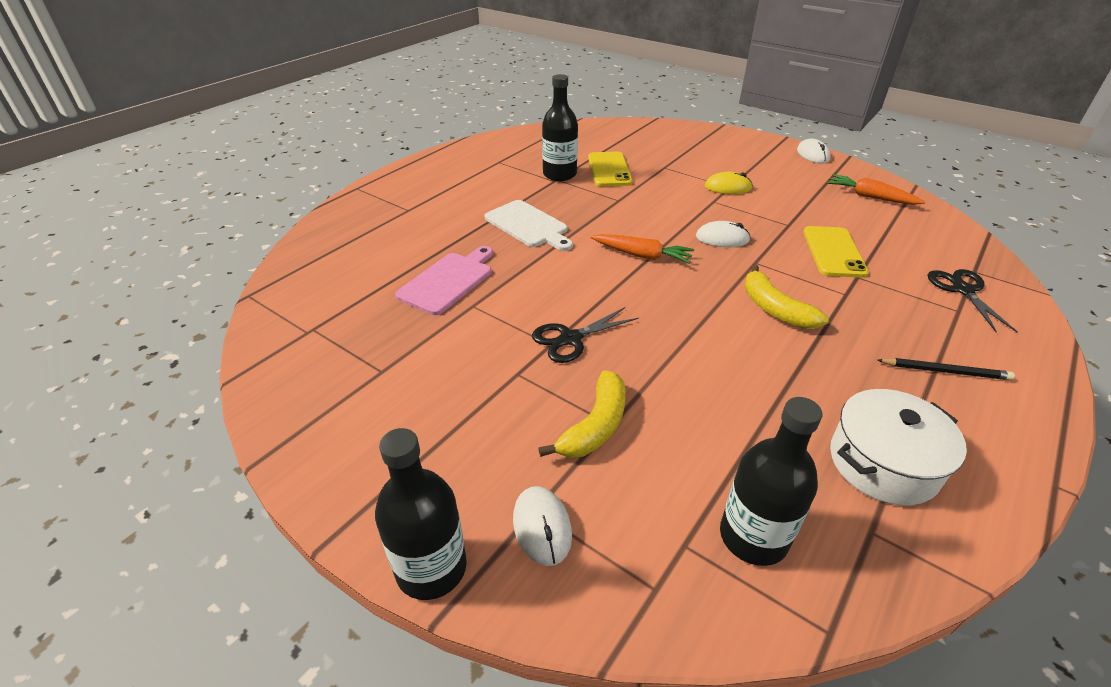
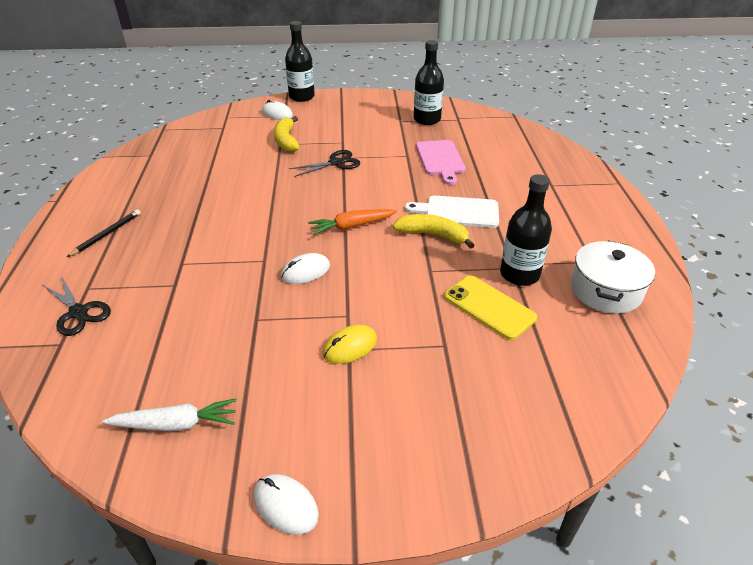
camera: 140 degrees right, 0 degrees up
black scissors [532,307,639,363] -> black scissors turned 45 degrees clockwise [289,150,360,177]
black bottle [720,397,822,566] -> black bottle moved to [414,40,444,125]
yellow banana [744,265,829,329] -> yellow banana moved to [393,214,475,249]
yellow phone [803,226,869,278] -> none
orange carrot [827,174,925,205] -> white carrot [102,398,237,431]
white pot [830,389,967,505] -> white pot moved to [571,240,655,314]
black pencil [877,358,1015,380] -> black pencil turned 150 degrees clockwise [67,210,141,257]

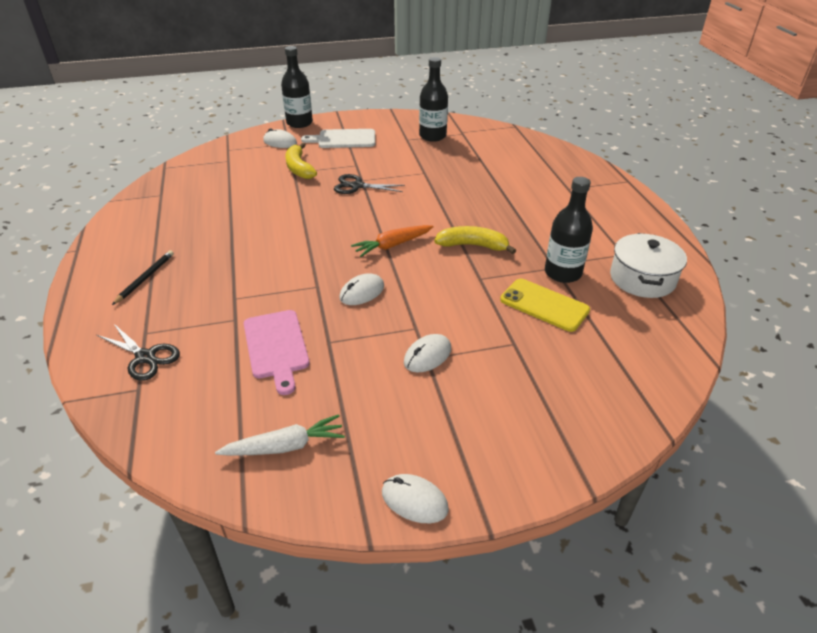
camera: 10 degrees left, 0 degrees up
black scissors [289,150,360,177] -> black scissors turned 135 degrees counterclockwise [334,174,405,194]
yellow mouse [323,325,377,364] -> white mouse [404,334,451,373]
white cutting board [405,196,499,228] -> white cutting board moved to [301,129,375,148]
pink cutting board [416,140,466,185] -> pink cutting board moved to [244,310,310,395]

